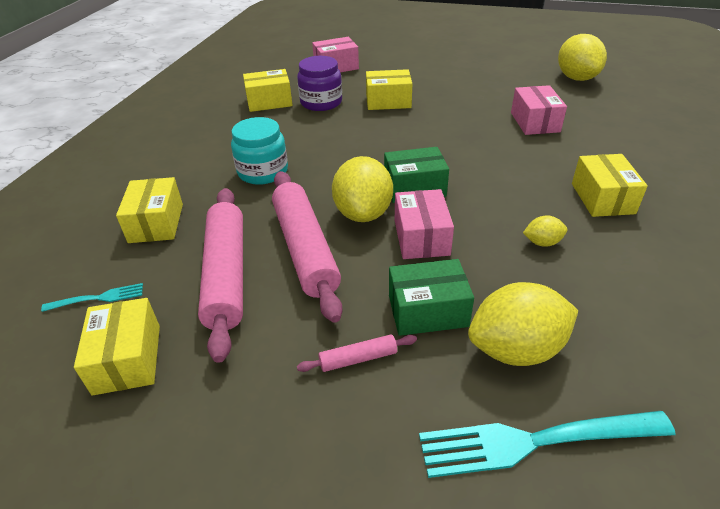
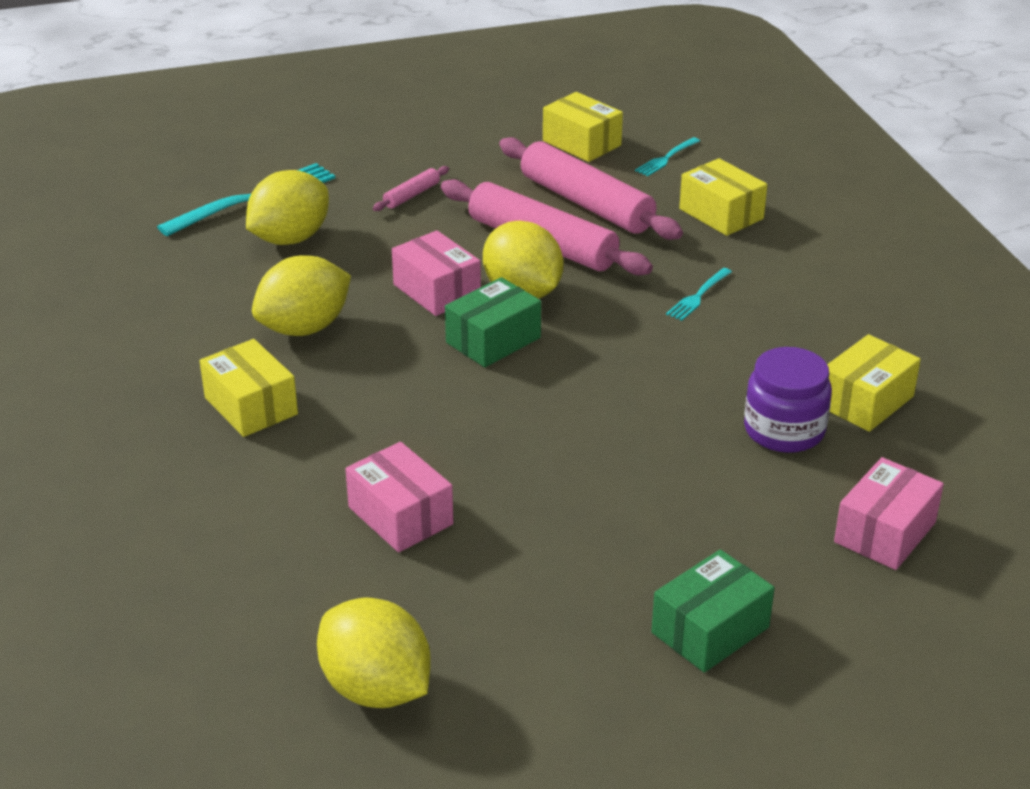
camera: 145 degrees right, 5 degrees down
turquoise jar [231,117,288,185] -> turquoise fork [666,268,732,321]
yellow box [366,69,412,110] -> none
green box [389,259,474,336] -> green box moved to [651,549,774,673]
yellow lemon [523,216,567,247] -> yellow lemon [252,255,351,336], size x2.10

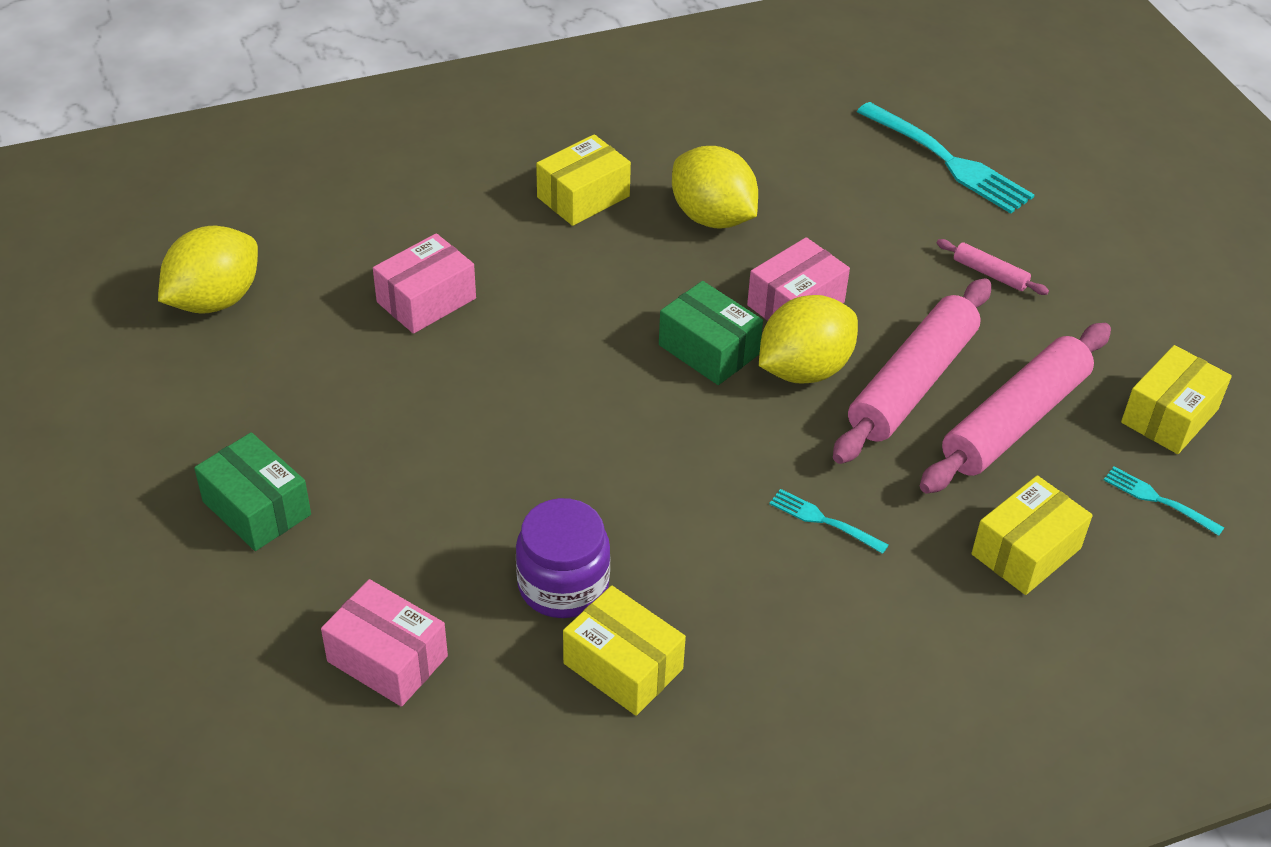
camera: 85 degrees right, 10 degrees up
yellow lemon [246,170,329,245] -> none

